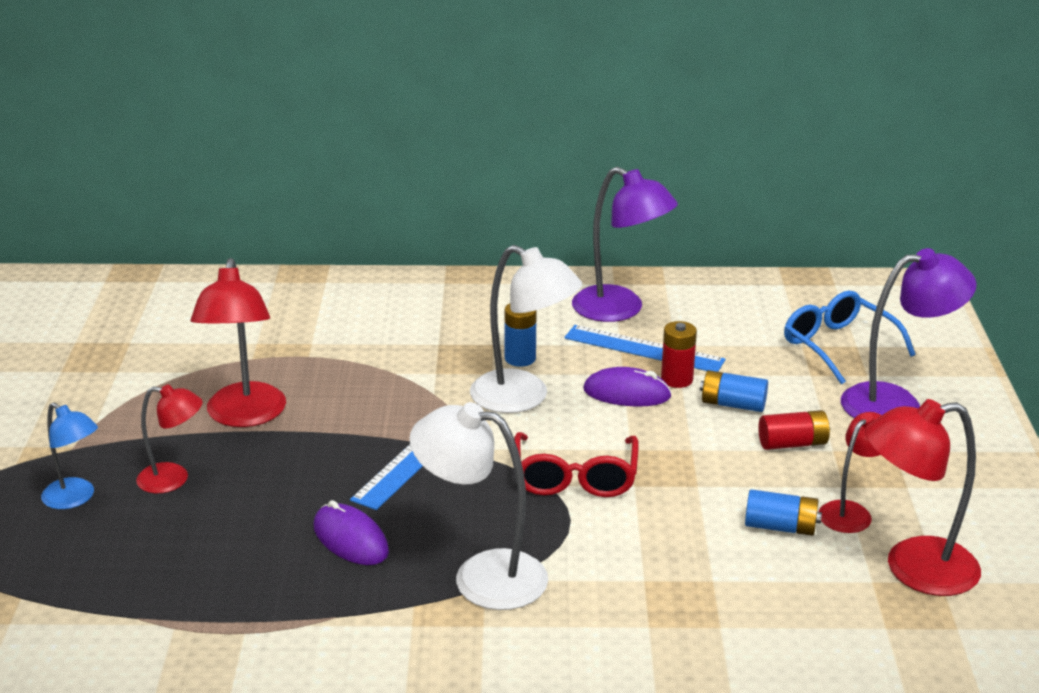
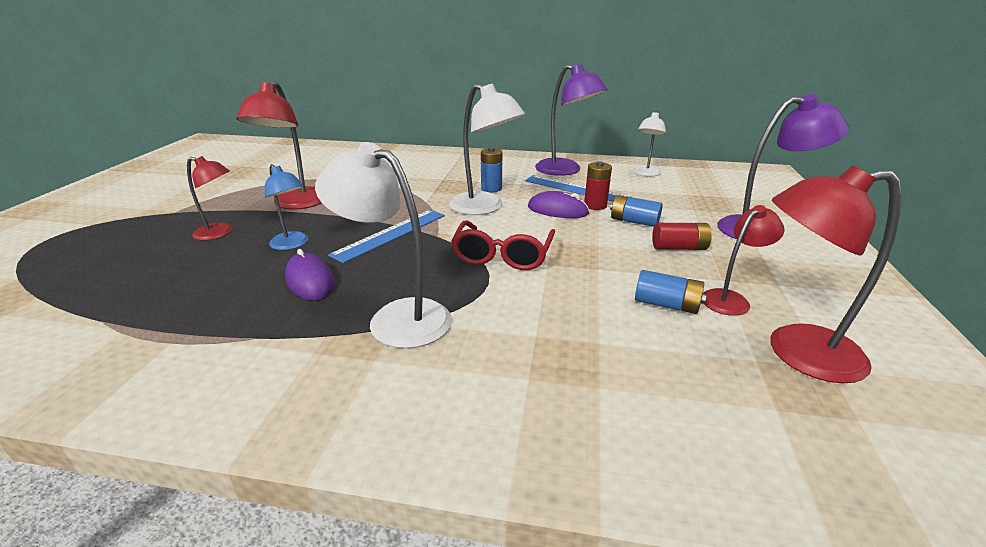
camera: 10 degrees right, 0 degrees up
blue lamp [41,402,98,509] -> blue lamp moved to [265,164,308,250]
blue glasses [784,291,916,385] -> none
none -> white lamp [633,111,666,176]

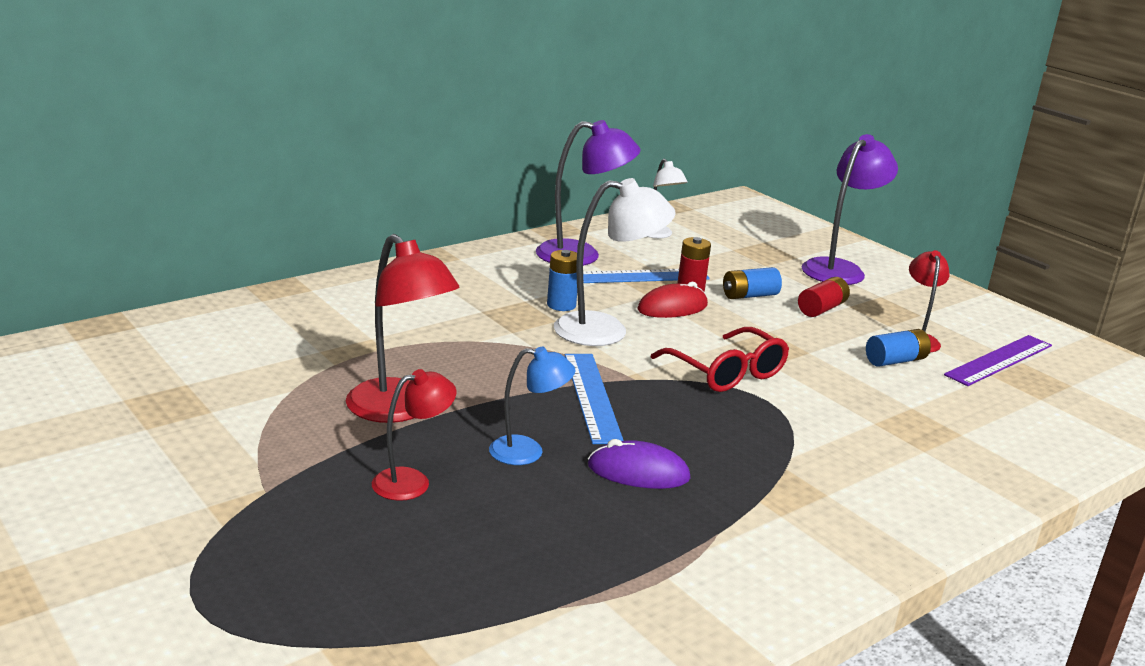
camera: 50 degrees left, 5 degrees down
white lamp [315,142,452,349] -> none
purple mouse [528,191,590,218] -> red mouse [637,282,708,318]
red lamp [770,165,902,383] -> purple ruler [944,335,1052,386]

